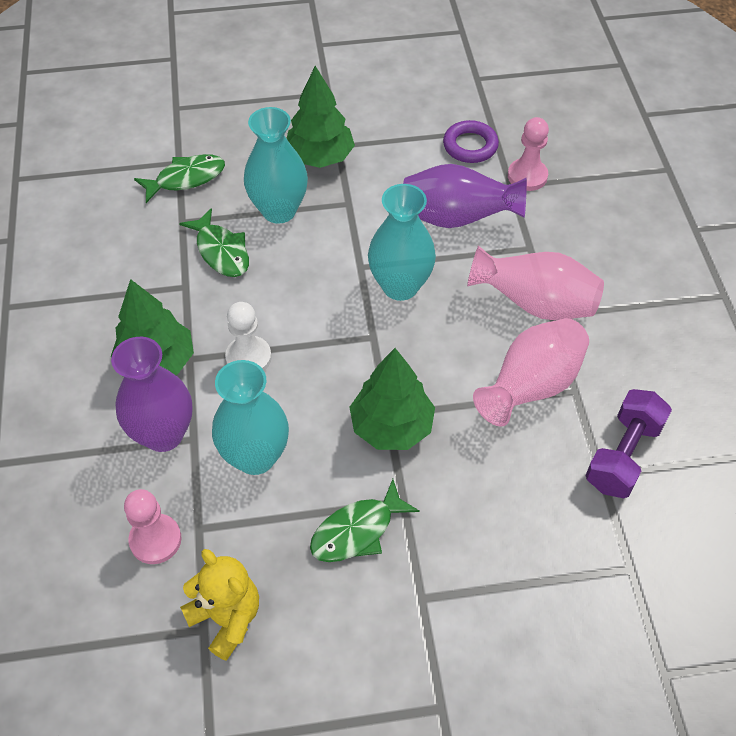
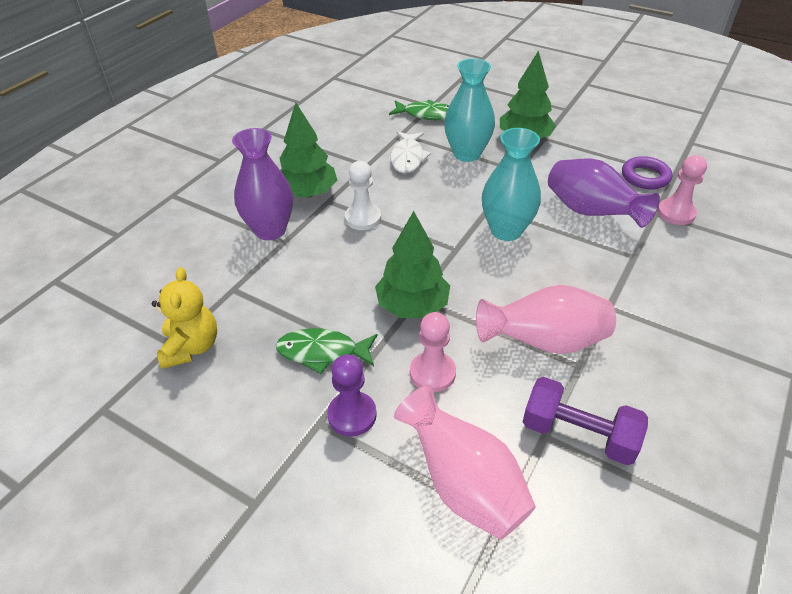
camera: 40 degrees right, 10 degrees down
pink pawn [124,489,181,564] -> pink pawn moved to [410,312,456,392]
green fish [179,208,249,277] -> white fish [390,131,431,174]
turquoise vase [212,360,289,475] -> none
pink vase [467,245,604,320] -> pink vase moved to [394,385,536,540]
purple dumbbell [585,389,672,498] -> purple dumbbell turned 45 degrees clockwise [523,377,648,465]
none -> purple pawn [327,354,377,436]

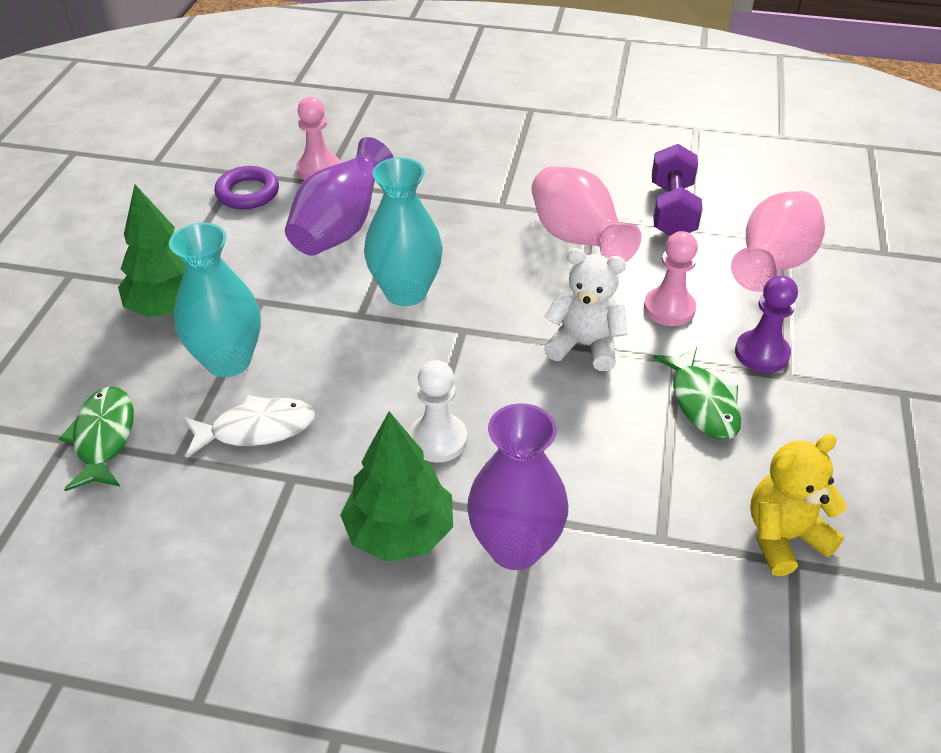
camera: 110 degrees left, 0 degrees up
green tree [375,211,450,318] -> white teddy bear [544,248,627,371]

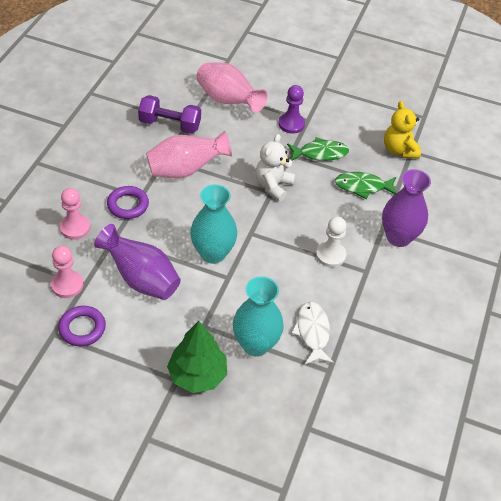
camera: 85 degrees left, 5 degrees up
green fish [59,386,134,491] -> green fish moved to [335,172,397,199]
green tree [340,411,453,562] -> none
pink pawn [644,231,698,326] -> pink pawn moved to [60,188,90,240]
none -> purple ring [107,186,149,219]

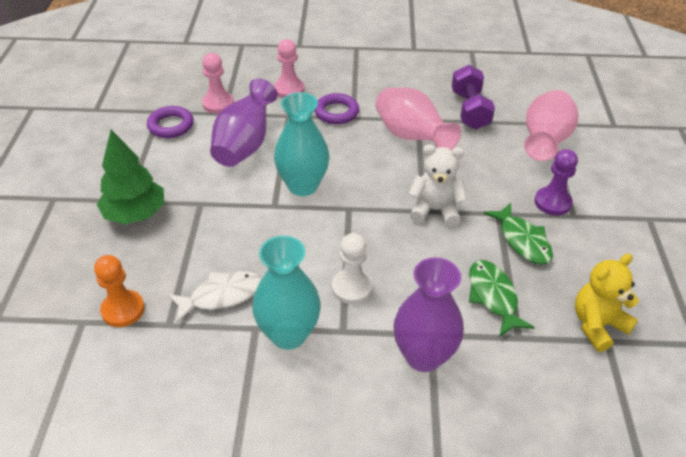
camera: 75 degrees right, 5 degrees down
turquoise vase [233,276,284,356] -> turquoise vase moved to [252,236,321,350]
none -> orange pawn [94,255,145,327]

